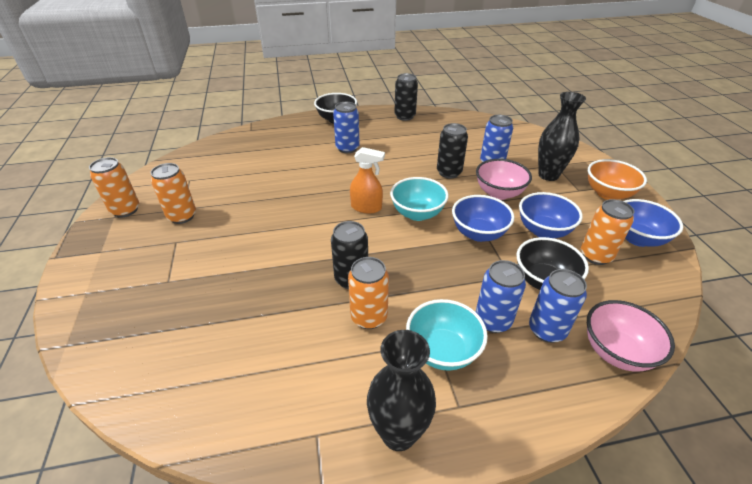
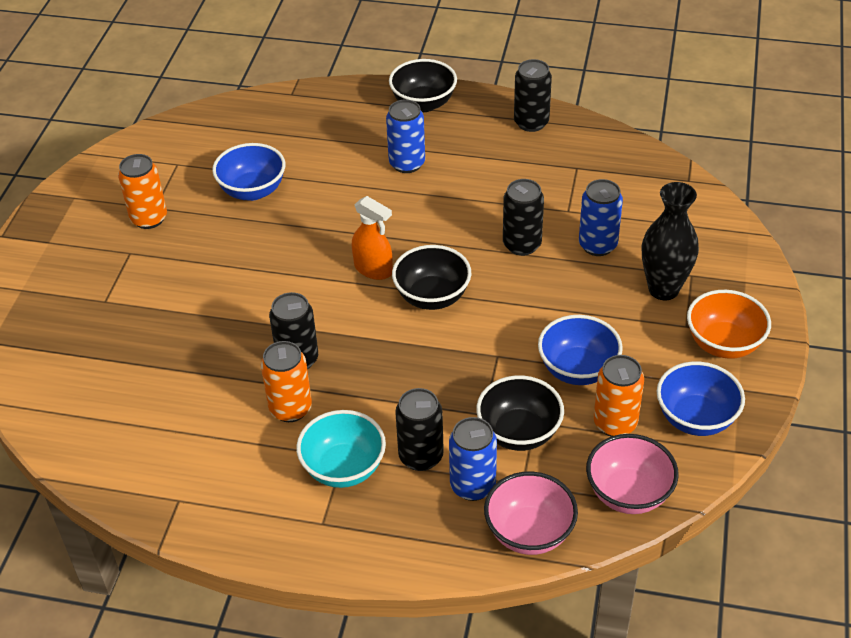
camera: 25 degrees right, 5 degrees up
orange can [89,157,139,217] -> none
black vase [367,330,436,451] -> none
turquoise bowl [390,177,449,221] -> black bowl [392,245,471,310]
blue bowl [452,195,514,242] -> blue bowl moved to [212,143,285,201]
blue can [475,260,526,333] -> black can [395,388,444,471]
pink bowl [476,159,532,200] -> pink bowl moved to [586,434,679,514]

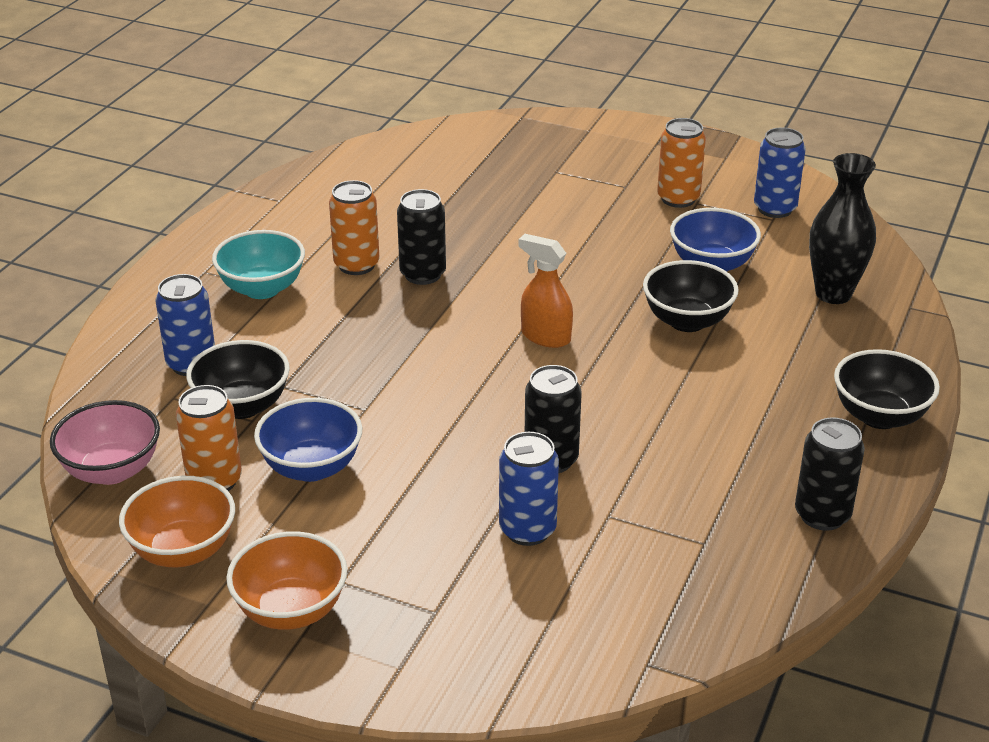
camera: 100 degrees right, 10 degrees down
orange spray bottle [352,196,393,280] -> orange spray bottle turned 75 degrees clockwise [518,234,573,348]
blue can [386,100,425,173] -> blue can moved to [754,127,806,218]
black bowl [392,245,471,310] -> black bowl moved to [643,260,739,332]
black can [395,388,444,471] -> none
pink bowl [484,471,578,555] -> none
black vase [642,182,699,300] -> black vase moved to [809,153,876,304]
blue bowl [657,361,745,436] -> orange bowl [119,476,235,567]

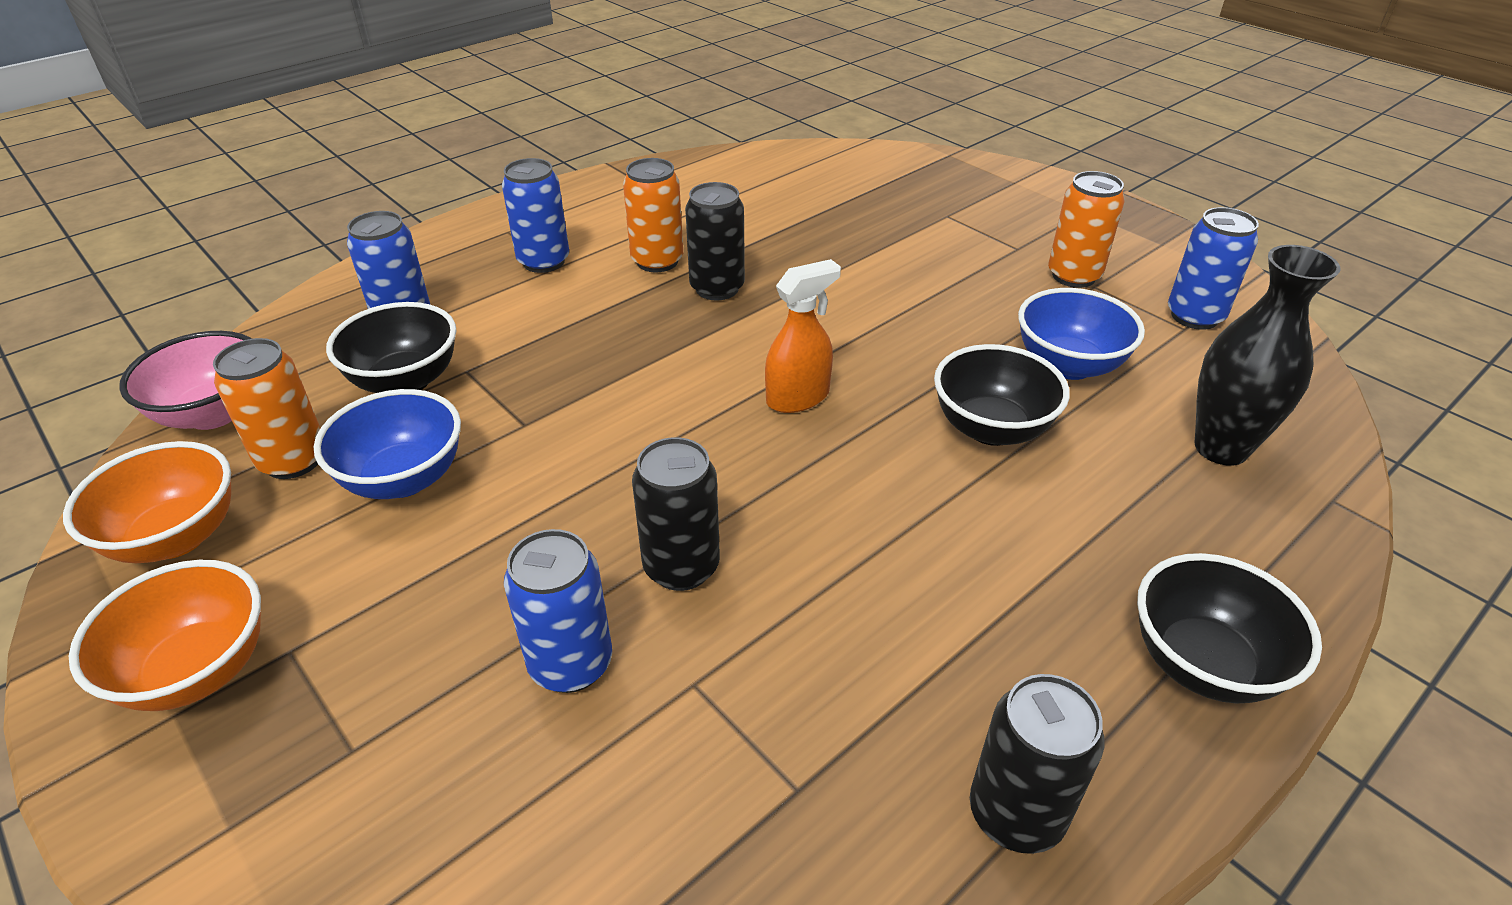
camera: 25 degrees right, 5 degrees up
turquoise bowl [212,230,305,299] -> blue can [502,158,569,273]
orange spray bottle [518,234,573,348] -> orange spray bottle turned 90 degrees clockwise [765,259,841,413]

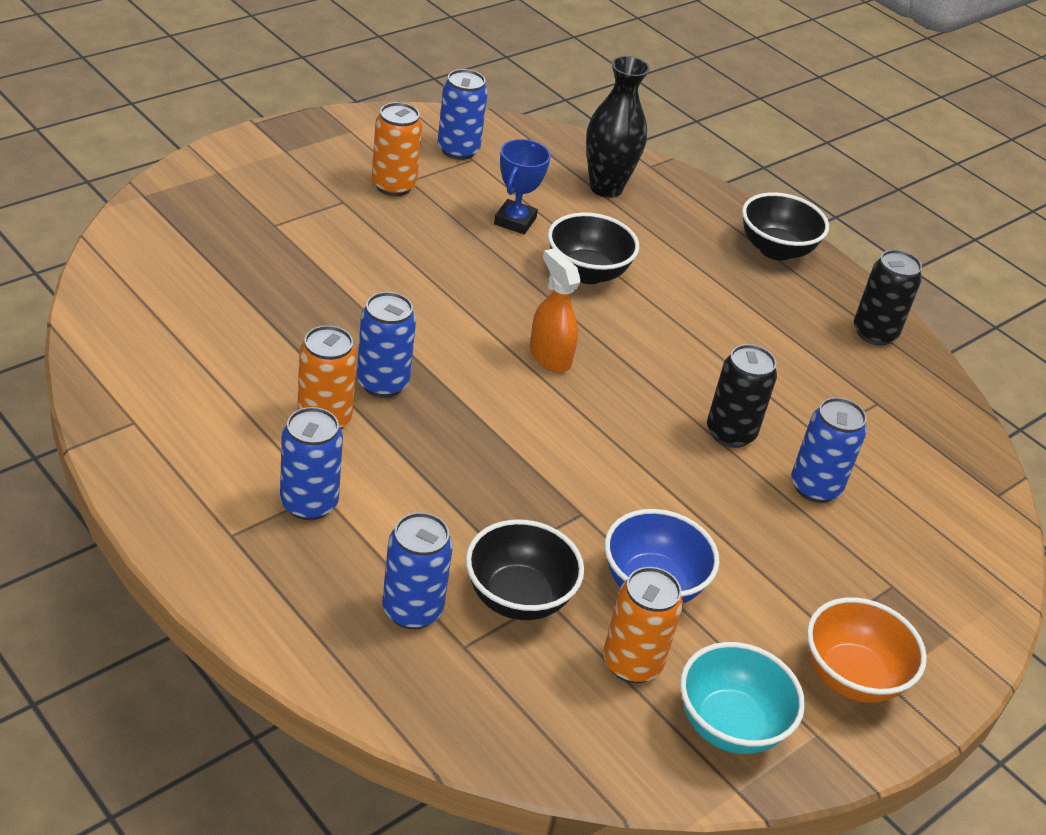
camera: 95 degrees left, 0 degrees up
orange bowl [63,441,231,563] -> turquoise bowl [680,642,805,754]
pink bowl [119,331,252,430] -> none
black can [685,182,745,301] -> blue can [357,292,416,398]
blue bowl [1018,288,1145,380] -> blue trophy [494,139,551,234]

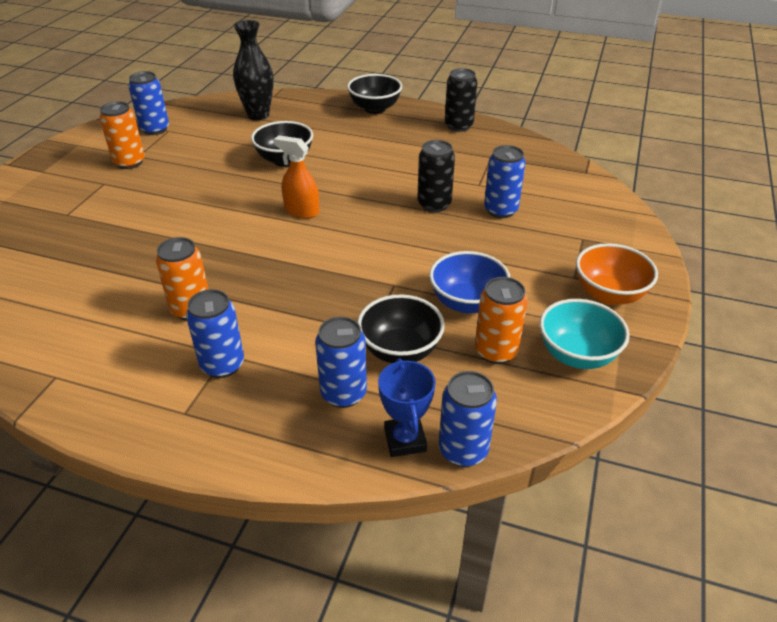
camera: 25 degrees left, 0 degrees up
blue can [357,292,416,398] -> blue can moved to [439,371,497,467]
blue trophy [494,139,551,234] -> blue trophy moved to [378,358,436,457]

